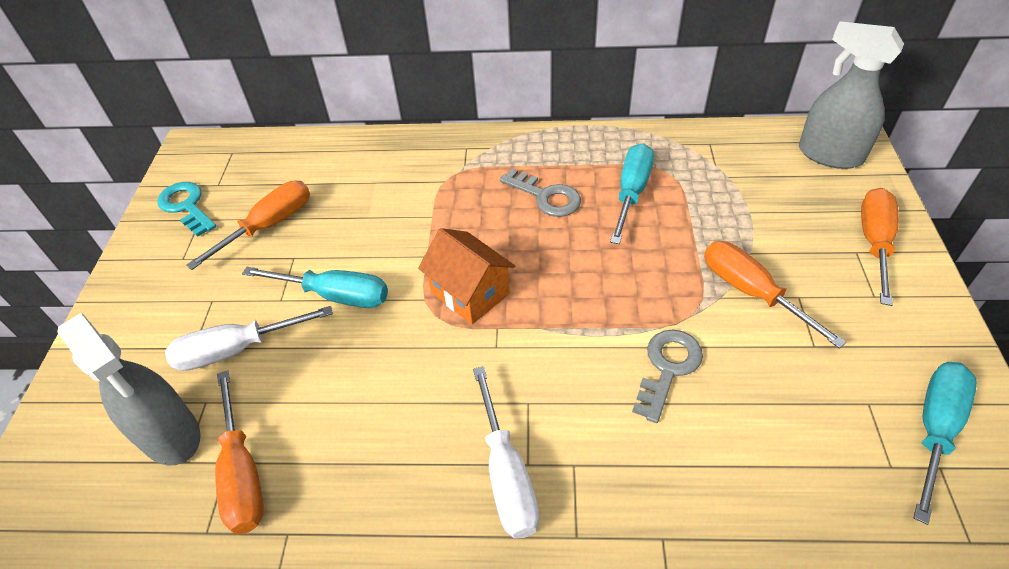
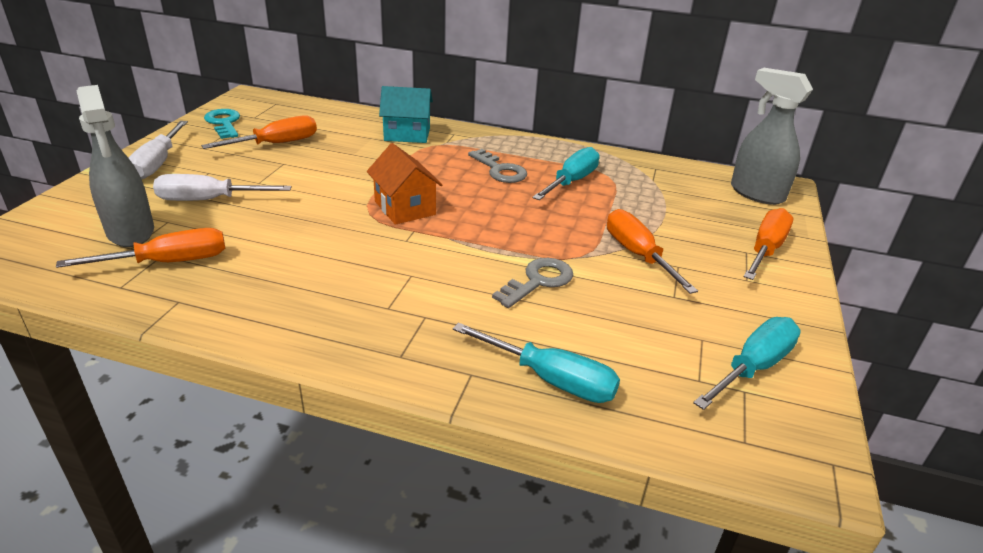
camera: 10 degrees right, 15 degrees down
orange screwdriver [215,370,264,534] -> orange screwdriver turned 105 degrees counterclockwise [56,228,225,268]
turquoise screwdriver [242,267,388,308] -> turquoise screwdriver moved to [453,322,620,403]
white screwdriver [473,366,539,538] -> white screwdriver moved to [129,121,188,179]
none -> turquoise house [379,86,433,143]

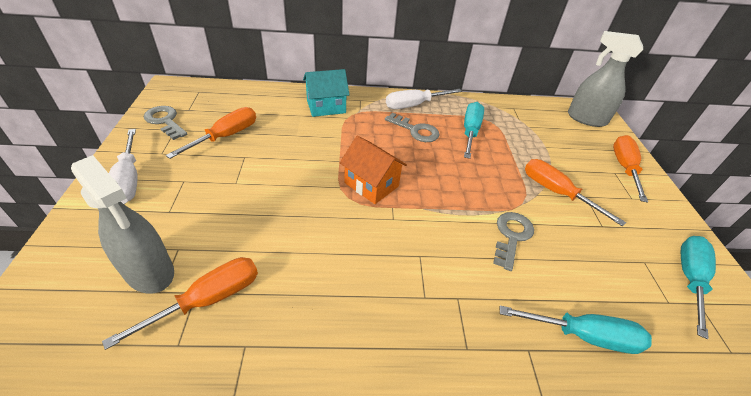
camera: 20 degrees left, 10 degrees up
white screwdriver [153,174,291,201] -> white screwdriver moved to [386,89,462,109]
turquoise key [204,109,240,139] -> grey key [144,106,188,140]

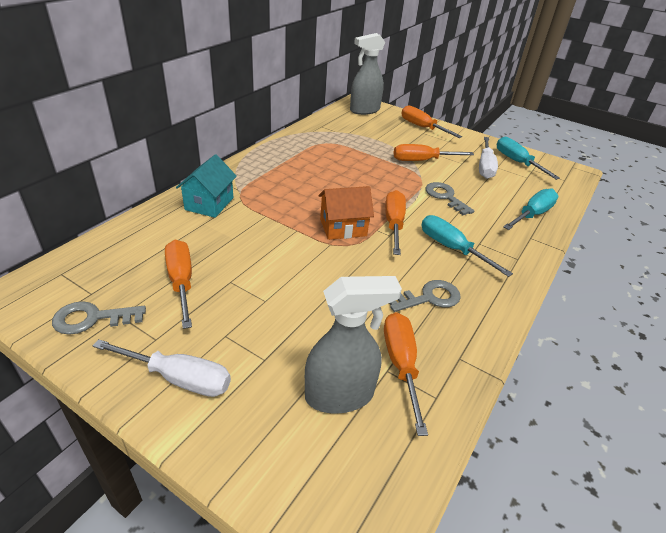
camera: 55 degrees left, 5 degrees down
grey key [385,113,439,142] -> grey key moved to [389,280,461,312]
white screwdriver [386,89,462,109] -> white screwdriver moved to [479,137,498,179]
turquoise screwdriver [464,102,484,159] -> turquoise screwdriver moved to [421,215,513,277]
none -> orange screwdriver [385,190,406,255]

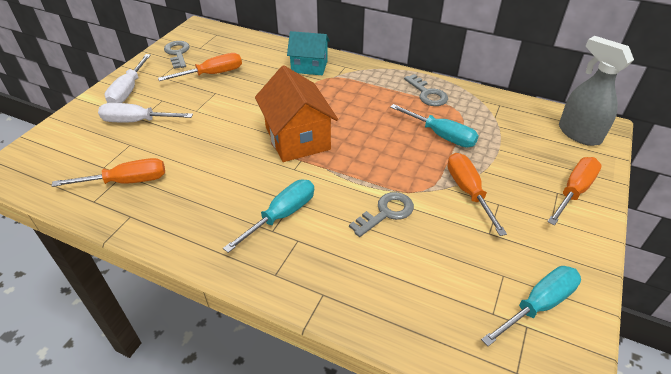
camera: 85 degrees right, 5 degrees up
grey spray bottle [305,276,402,414] -> none
orange house [318,186,374,240] -> orange house [255,65,338,162], size x1.51
orange screwdriver [385,190,406,255] -> none
grey key [389,280,461,312] -> grey key moved to [404,74,448,106]
white screwdriver [479,137,498,179] -> white screwdriver moved to [98,103,193,122]
turquoise screwdriver [503,189,558,230] -> turquoise screwdriver moved to [390,104,479,148]

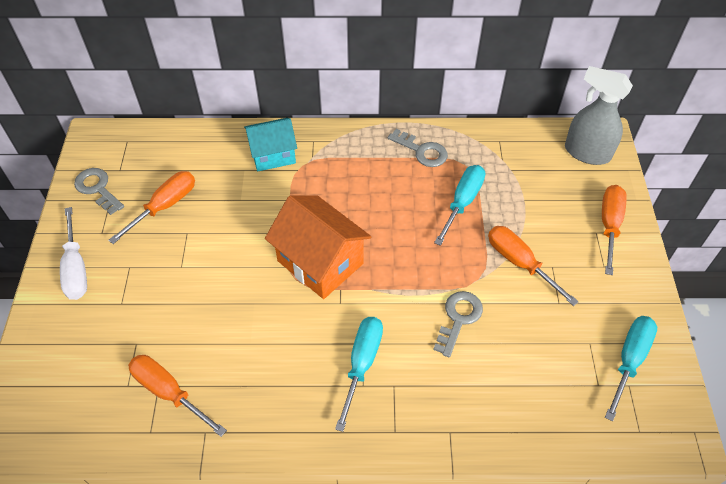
camera: 25 degrees left, 10 degrees up
orange screwdriver [52,158,165,187] -> orange screwdriver turned 105 degrees counterclockwise [128,355,227,437]
white screwdriver [98,103,193,122] -> none
turquoise screwdriver [390,104,479,148] -> turquoise screwdriver turned 75 degrees counterclockwise [434,165,485,246]

